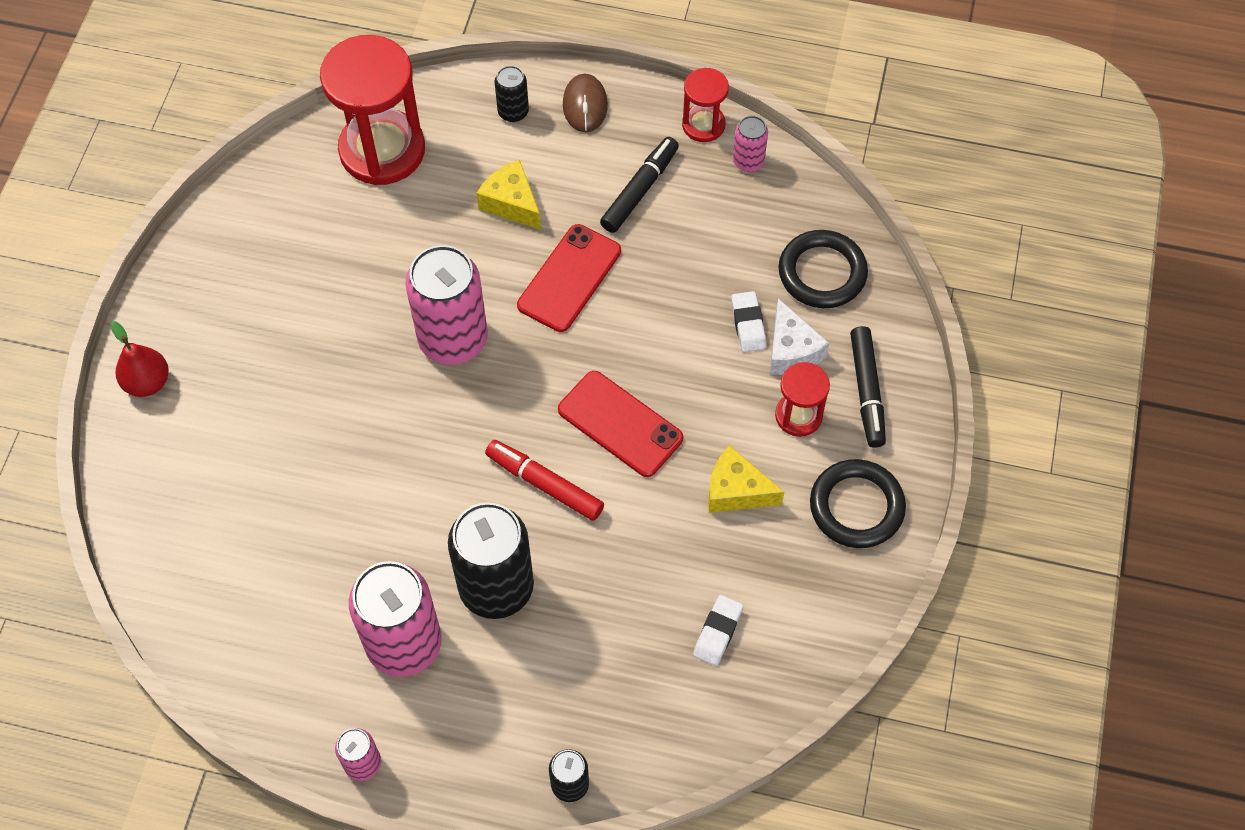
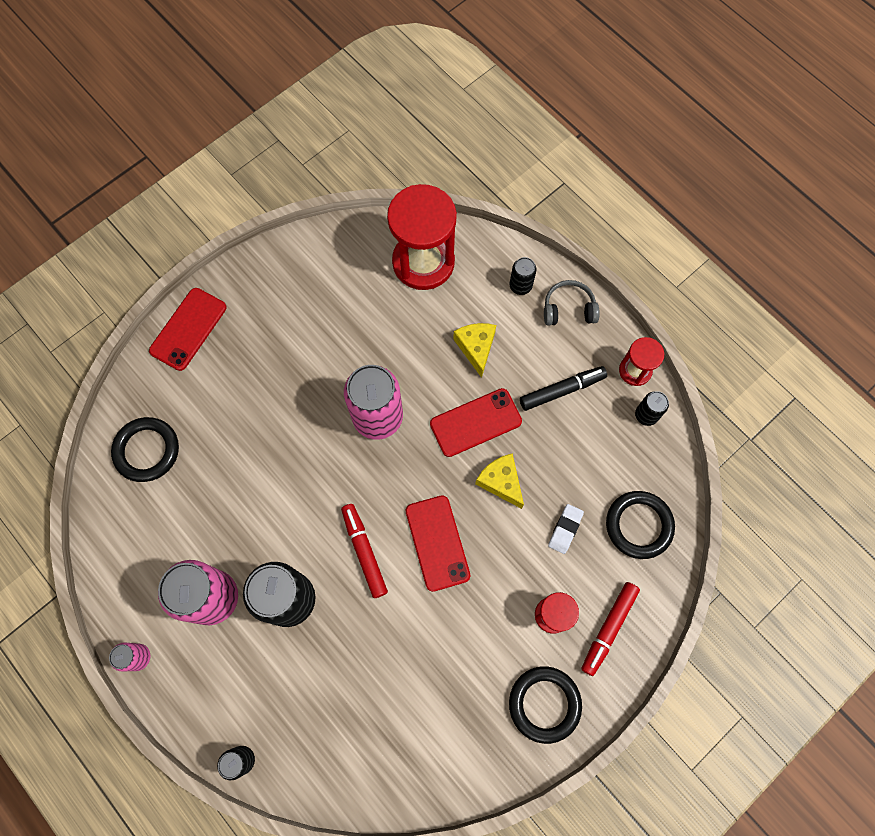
camera: 35 degrees right, 10 degrees up
red pear [111,321,169,397] -> red phone [149,288,227,371]
brown mouse [563,73,608,132] -> grey headphones [544,280,600,326]
white eraser [693,595,743,666] -> none
yellow cheese [708,445,784,513] -> yellow cheese moved to [475,453,524,509]
pink can [733,116,768,172] -> black can [635,391,669,426]
white cheese [770,298,829,375] -> none
black marker [850,326,886,448] -> red marker [581,582,640,676]
none -> black ring [111,417,179,482]

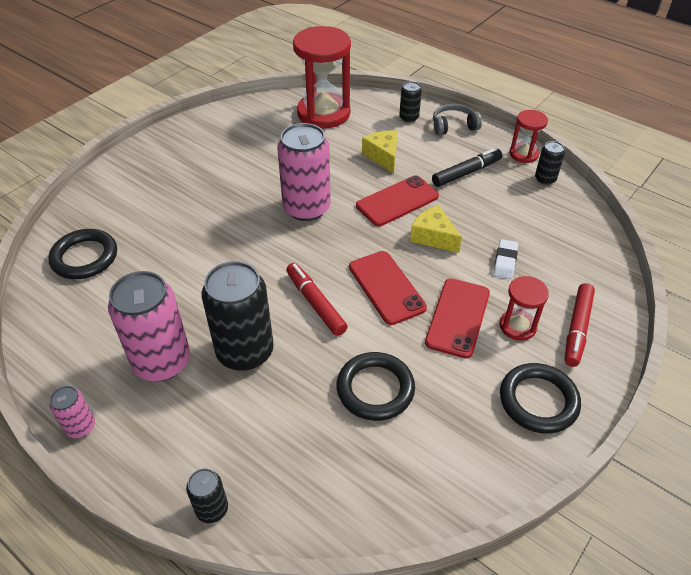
camera: 10 degrees left, 25 degrees down
red phone [149,288,227,371] -> red phone moved to [425,278,490,358]
black ring [606,491,675,559] -> black ring moved to [336,352,415,421]

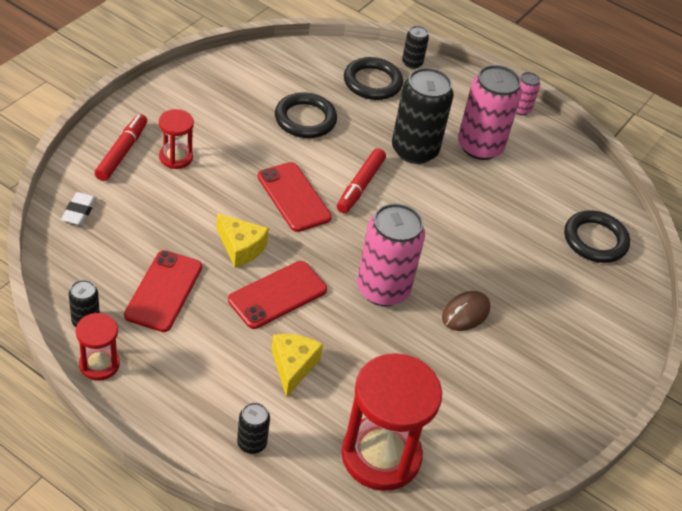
camera: 170 degrees right, 0 degrees up
red marker [286,263,348,336] -> red marker turned 60 degrees clockwise [337,148,386,213]
yellow cheese [362,130,398,173] -> yellow cheese turned 150 degrees counterclockwise [271,334,323,397]
red phone [425,278,490,358] -> red phone moved to [124,250,202,332]
black marker [432,148,502,187] -> none
grey headphones [433,104,482,135] -> none
white eraser [494,239,518,279] -> white eraser moved to [61,192,97,225]
black ring [500,363,581,434] -> black ring moved to [344,57,403,100]
none -> brown mouse [442,291,490,331]

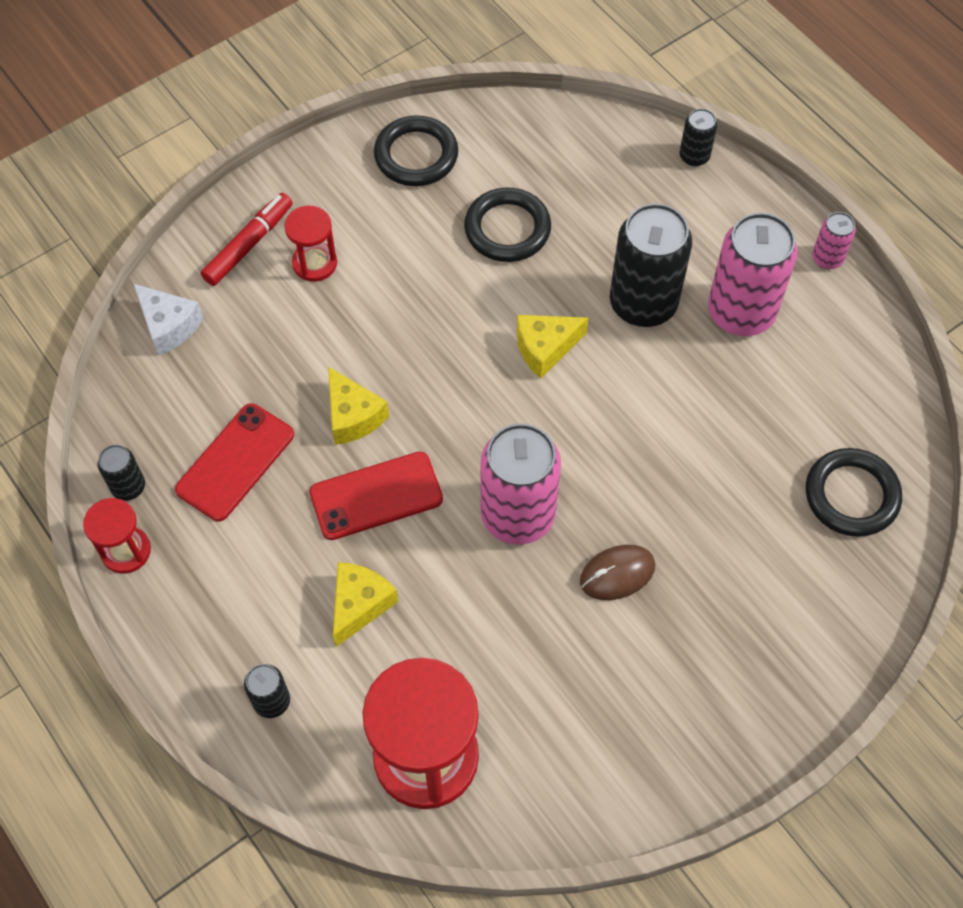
camera: 25 degrees right, 15 degrees up
white eraser [61,192,97,225] -> white cheese [134,284,203,355]
red phone [258,162,332,232] -> none
red marker [337,148,386,213] -> yellow cheese [517,315,588,379]
black ring [344,57,403,100] -> black ring moved to [374,115,458,186]

